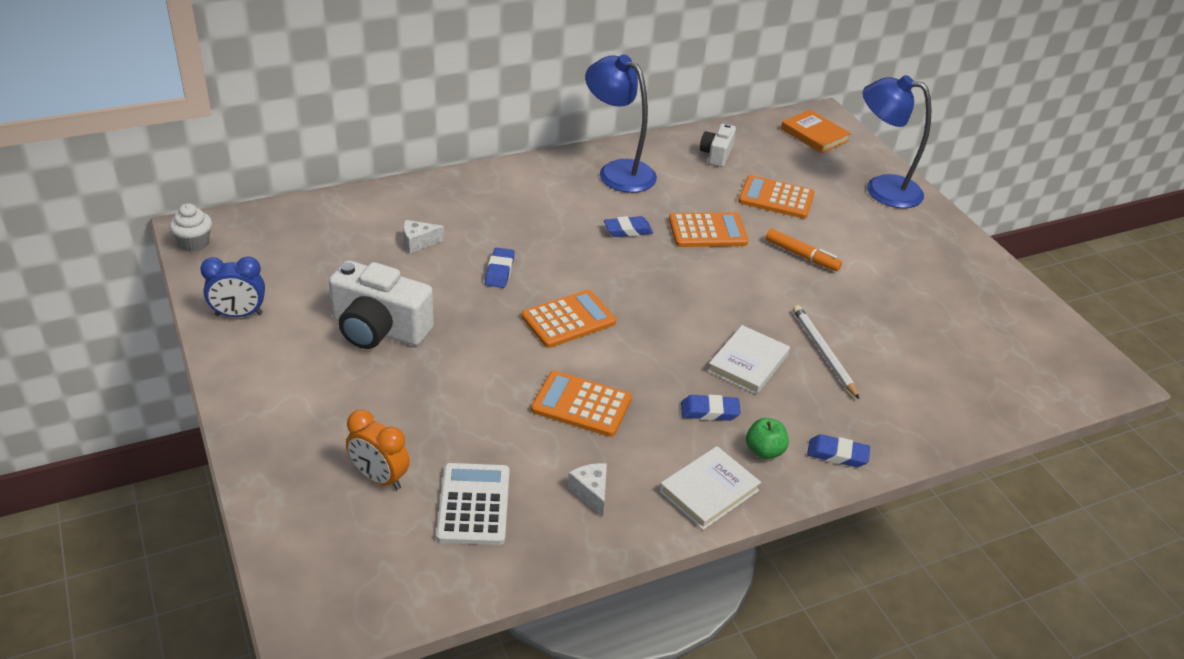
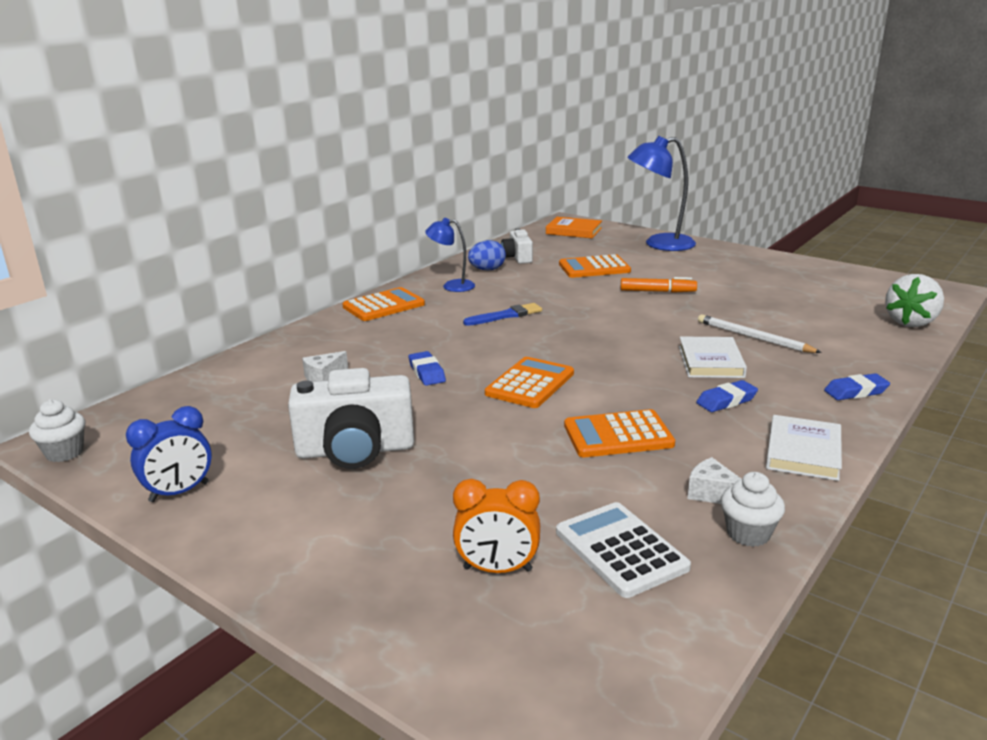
camera: 25 degrees left, 15 degrees down
blue lamp [585,55,657,193] -> blue lamp [425,218,475,292], size x0.58
blue eraser [604,216,653,237] -> blue brush [463,303,542,326]
orange calculator [669,212,748,247] -> orange calculator moved to [342,287,425,321]
green apple [746,418,789,459] -> none
none -> blue egg [468,240,506,271]
none -> white cupcake [721,472,785,547]
none -> white strawberry [885,274,944,327]

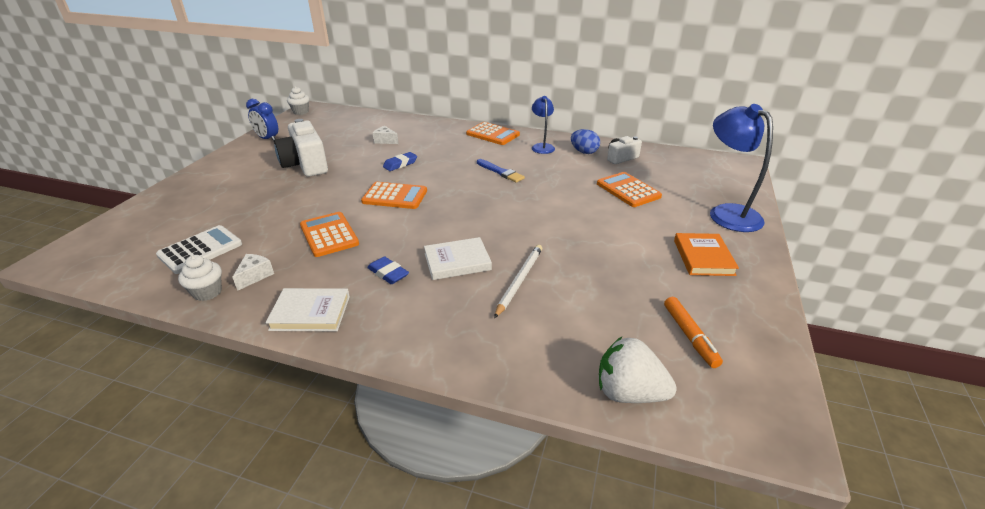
camera: 70 degrees right, 10 degrees up
orange clock [453,479,540,573] -> none
orange book [546,217,602,238] -> orange book moved to [674,233,739,276]
orange marker [621,277,697,293] -> orange marker moved to [664,297,723,368]
blue eraser [824,374,890,400] -> none

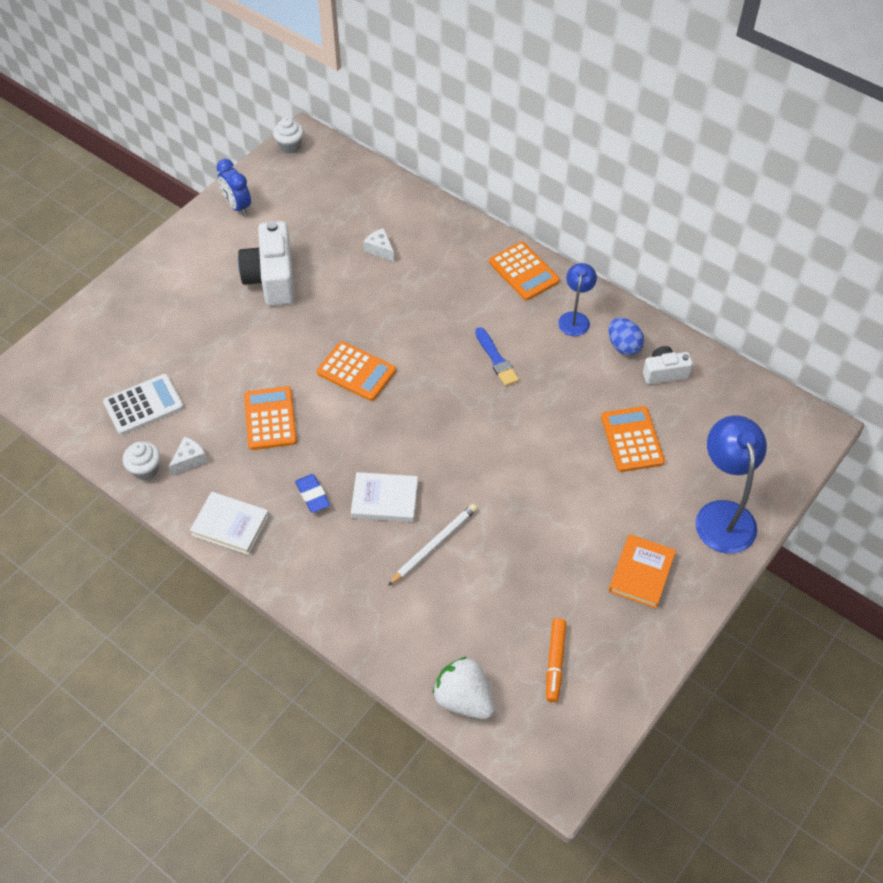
camera: 20 degrees right, 20 degrees up
blue eraser [383,152,417,171] -> none

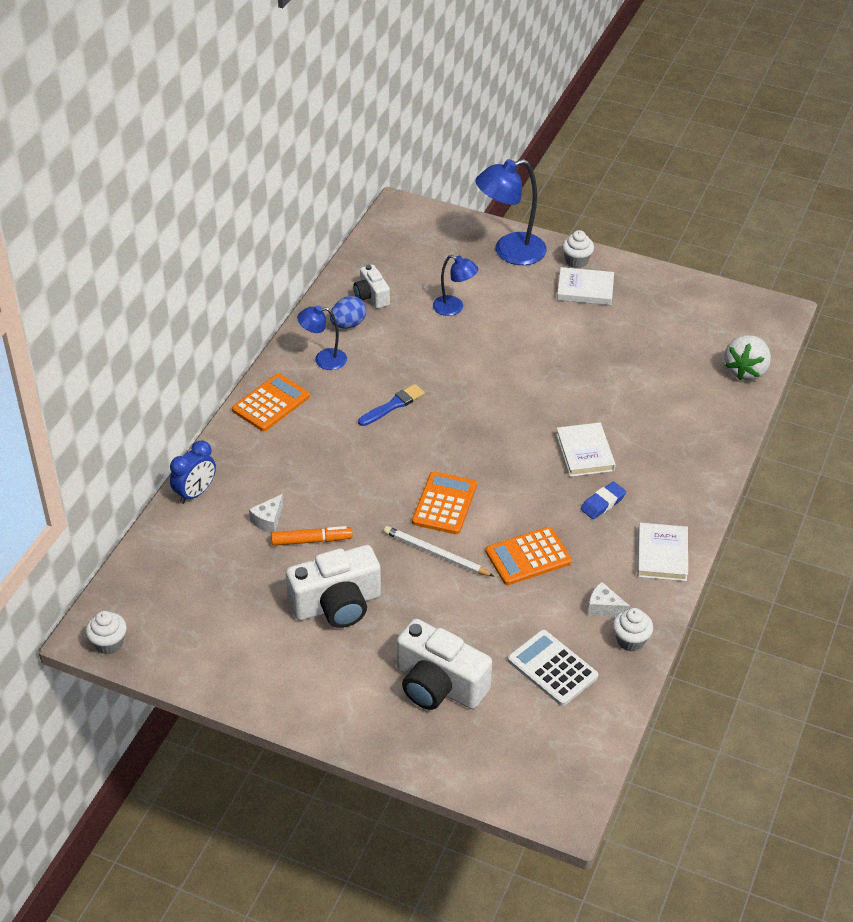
camera: 105 degrees left, 10 degrees down
blue clock [216,159,251,216] -> blue clock moved to [170,440,216,504]
white pencil [388,504,477,586] -> white pencil moved to [384,526,495,577]
orange marker [546,618,566,702] -> orange marker moved to [271,526,353,546]
orange calculator [601,406,665,472] -> blue lamp [433,255,478,316]
orange book [609,534,676,608] -> white book [557,267,614,305]
none -> white camera [397,619,492,710]
none -> white cupcake [562,230,594,269]

